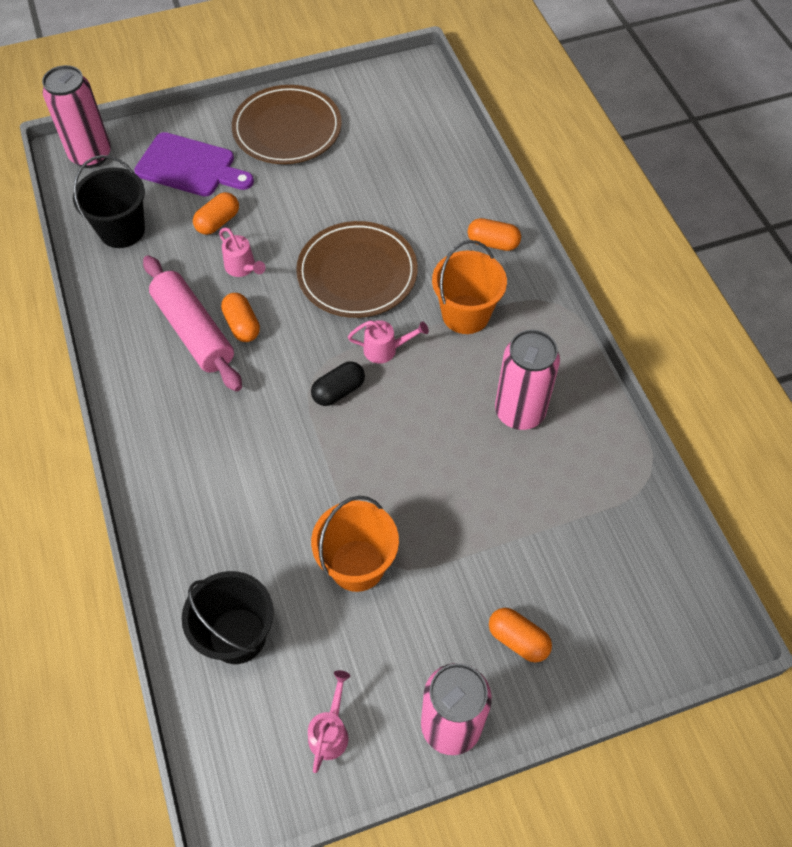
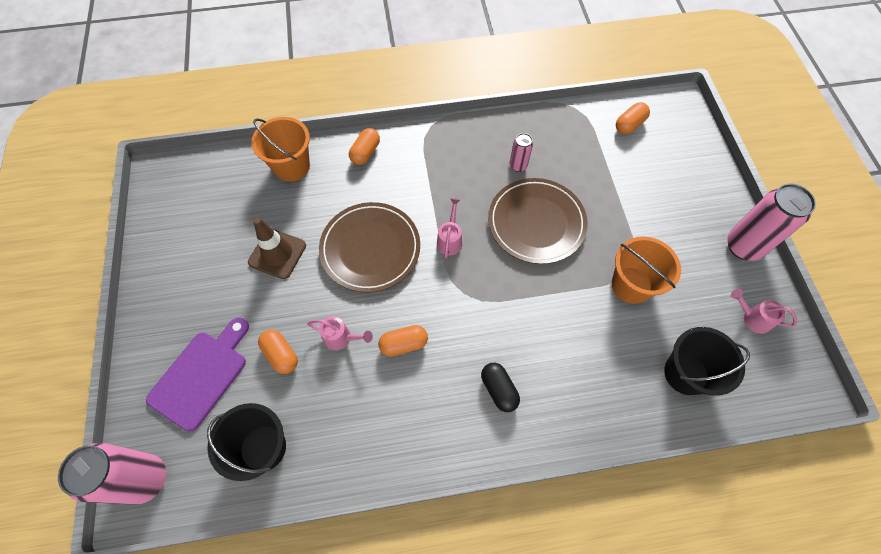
camera: 80 degrees left, 5 degrees up
pink rolling pin [143,255,242,392] -> none
pink watering can [219,227,265,277] -> pink watering can turned 45 degrees clockwise [307,316,373,350]
brown plate [232,85,342,164] -> brown plate moved to [488,178,588,264]
black capsule [311,361,365,406] -> black capsule moved to [481,363,520,412]
orange bucket [432,240,507,334] -> orange bucket moved to [251,117,310,182]
orange capsule [489,608,552,662] -> orange capsule moved to [616,102,650,134]
pink can [495,330,560,430] -> pink can [510,133,533,172], size x0.51
none -> brown traffic cone [248,217,306,279]

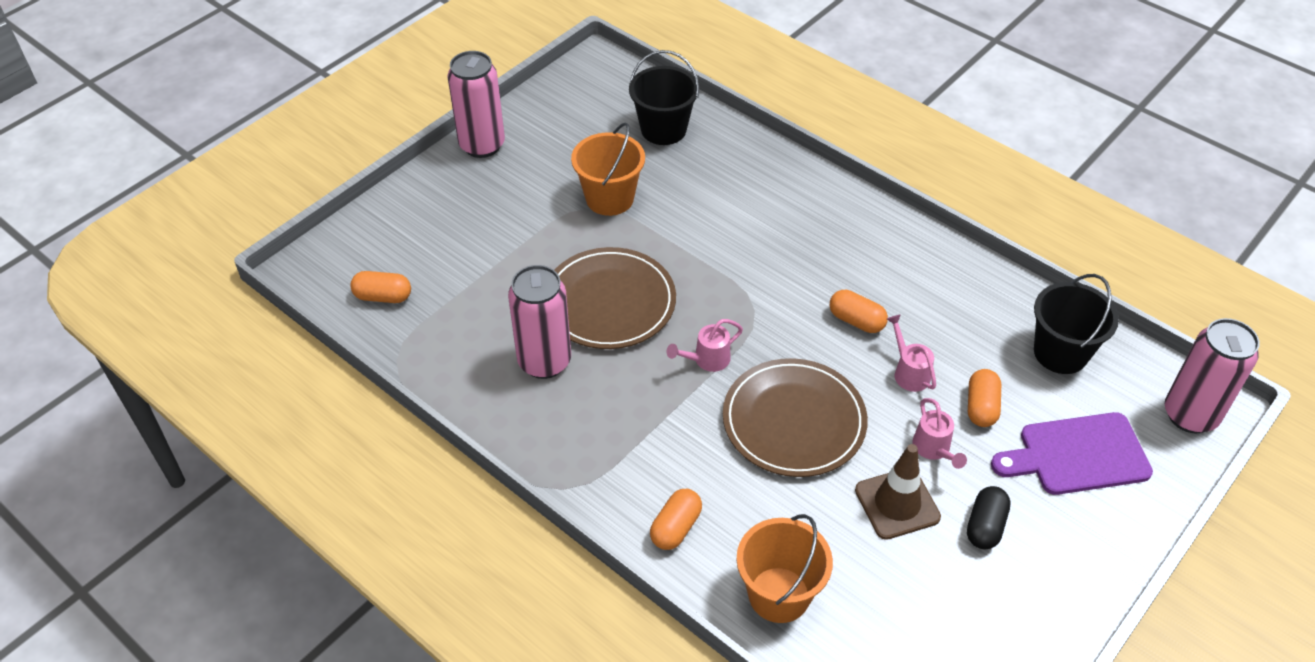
camera: 130 degrees left, 15 degrees down
orange capsule [349,128,380,165] -> orange capsule turned 45 degrees counterclockwise [650,489,702,550]
black capsule [481,363,520,412] -> black capsule moved to [967,486,1011,549]
pink can [510,133,533,172] -> pink can [508,265,571,379], size x1.97
pink watering can [731,289,797,334] -> pink watering can moved to [912,398,967,469]

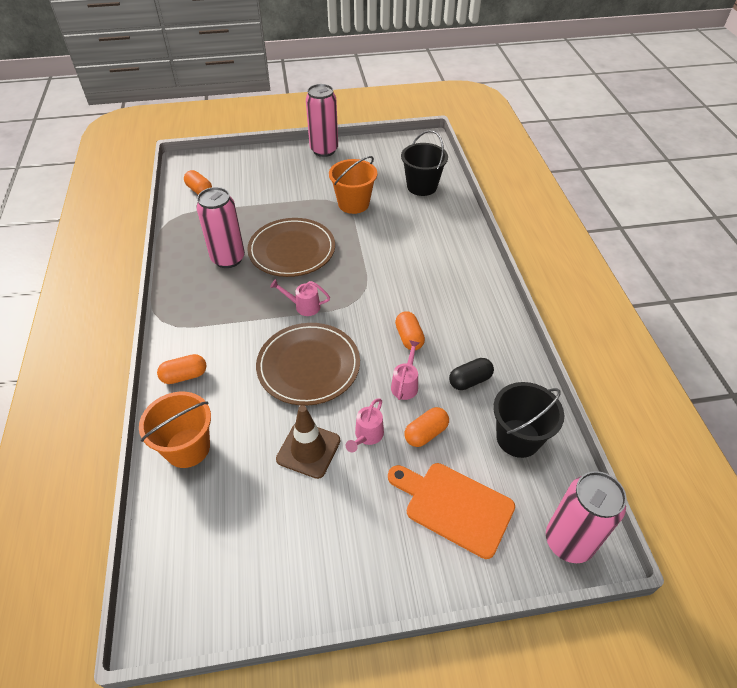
camera: 40 degrees right, 0 degrees up
black capsule [967,486,1011,549] -> black capsule moved to [449,358,494,390]
purple cutting board [991,412,1153,495] -> orange cutting board [388,463,515,559]

